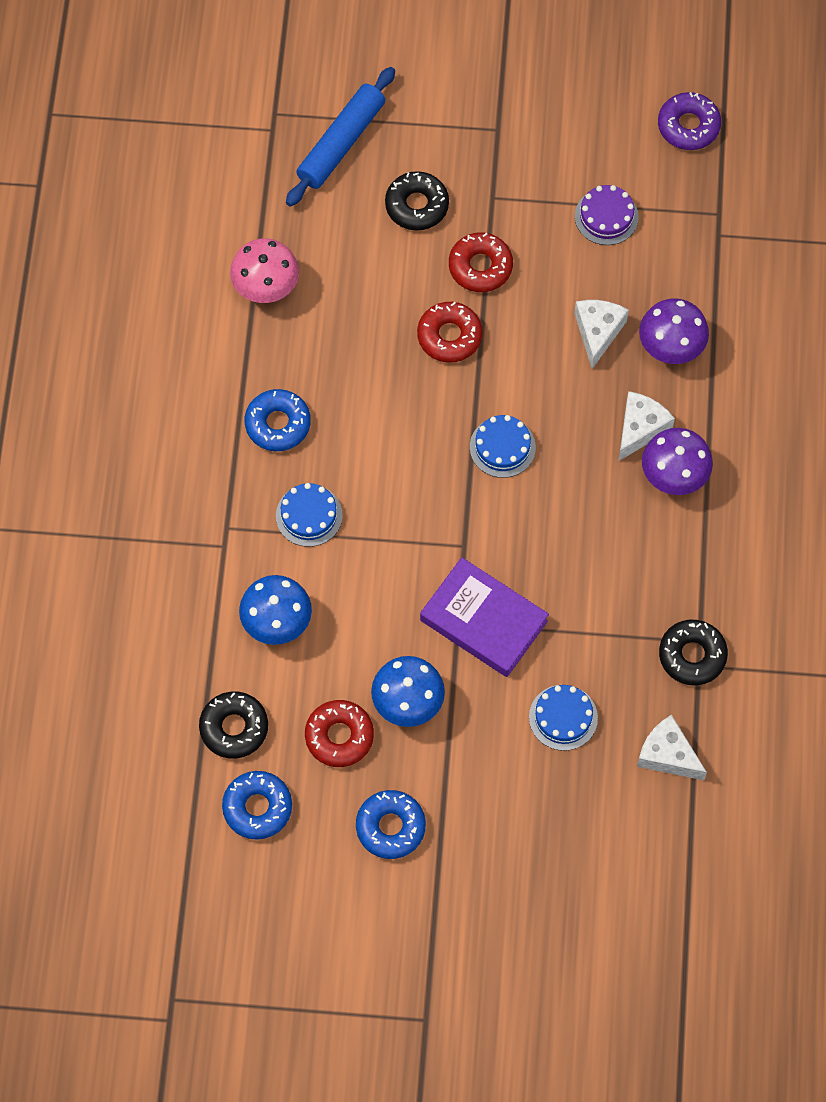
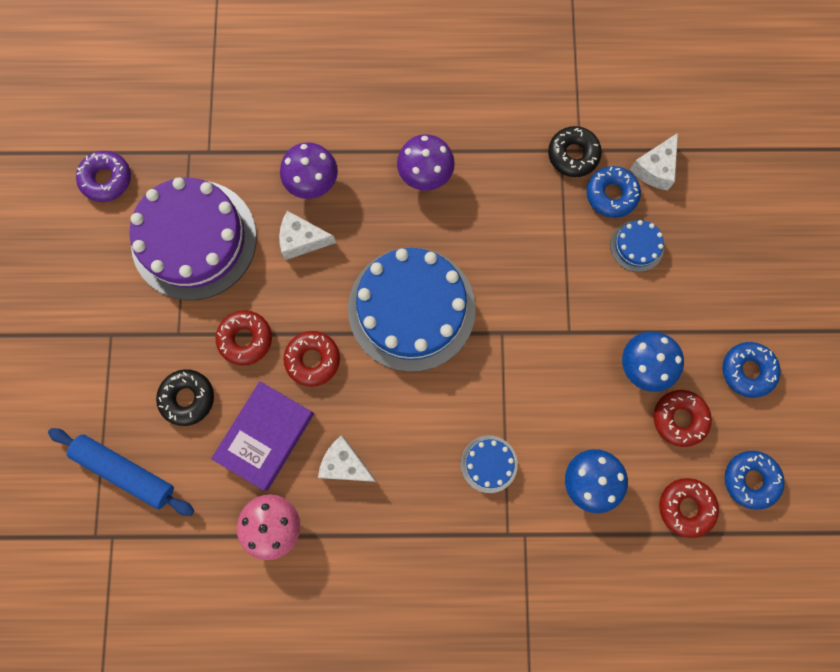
camera: 95 degrees left, 10 degrees up
black donut [199,691,268,759] -> red donut [659,478,719,538]
blue donut [245,389,311,451] -> blue donut moved to [587,166,641,218]
purple book [420,557,549,677] -> purple book moved to [211,381,314,491]
blue cake [470,415,536,478] -> blue cake [348,247,476,372], size x2.33
purple cake [575,185,639,245] -> purple cake [129,177,257,300], size x2.33
white cheese [619,391,675,461] -> white cheese moved to [318,435,377,482]

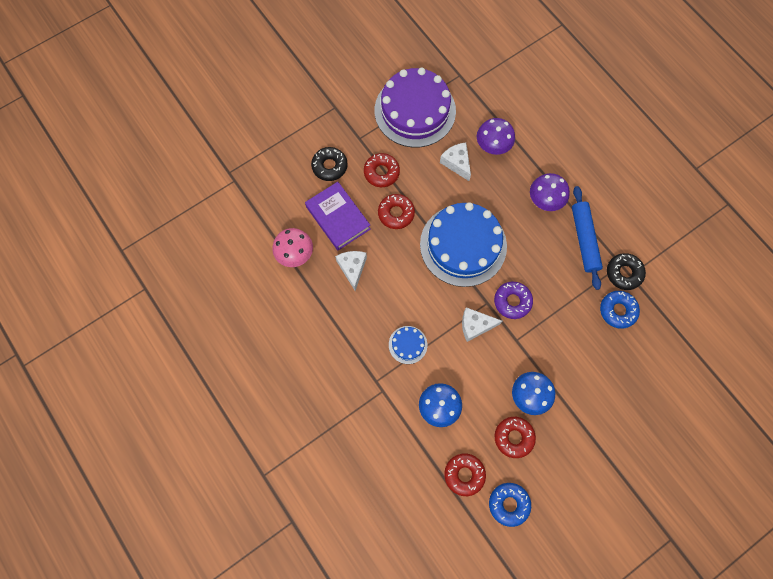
camera: 55 degrees right, 5 degrees down
blue rolling pin [48,428,194,516] -> blue rolling pin moved to [572,186,603,290]
purple donut [76,151,131,202] -> purple donut moved to [494,282,533,319]
purple book [211,381,314,491] -> purple book turned 60 degrees clockwise [305,182,370,250]
blue cake [610,220,664,272] -> none
white cheese [630,133,678,191] -> white cheese moved to [462,307,502,342]
blue donut [722,342,781,398] -> none

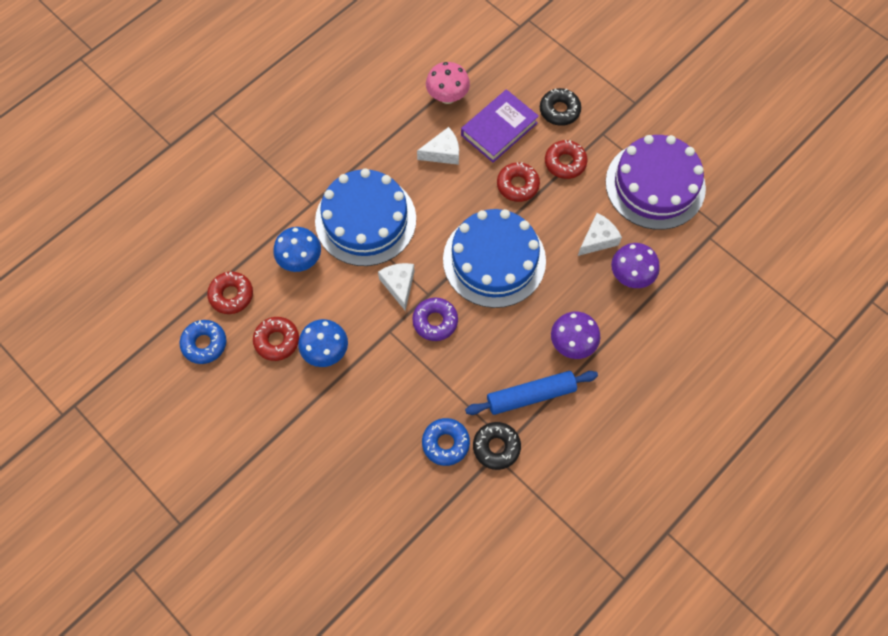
camera: 80 degrees right, 5 degrees down
blue cake [389,326,427,364] -> blue cake [315,168,416,266], size x2.33

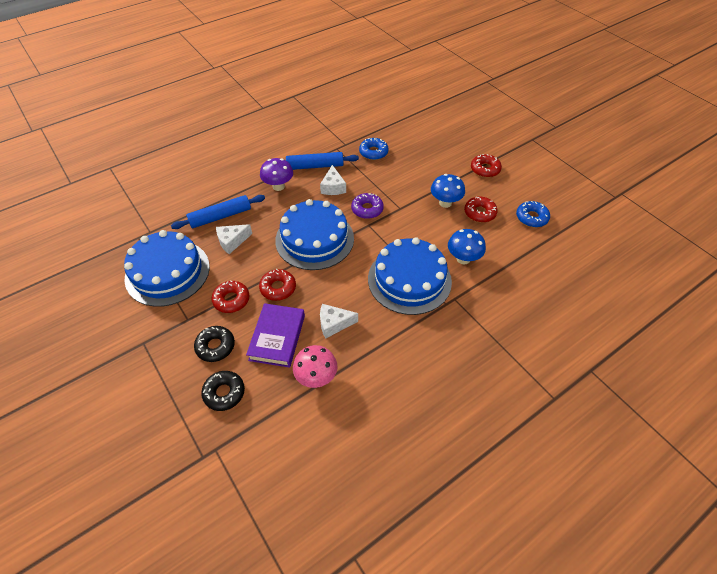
camera: 170 degrees left, 15 degrees down
red donut [207,272,253,314] -> red donut moved to [471,154,502,177]
white cheese [378,263,415,311] -> white cheese moved to [320,165,346,195]
purple book [461,89,539,163] -> purple book turned 45 degrees counterclockwise [246,303,305,368]
black donut [473,422,521,470] -> black donut moved to [201,371,245,411]
purple cake [606,135,706,230] -> blue cake [124,230,210,307]
purple mushroom [611,243,660,288] -> blue rolling pin [171,195,265,229]

